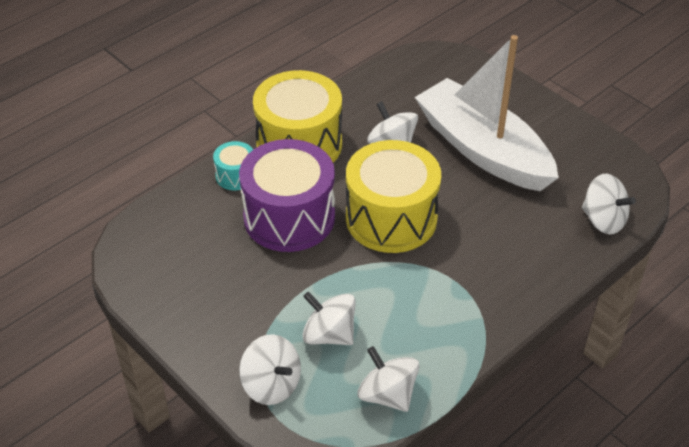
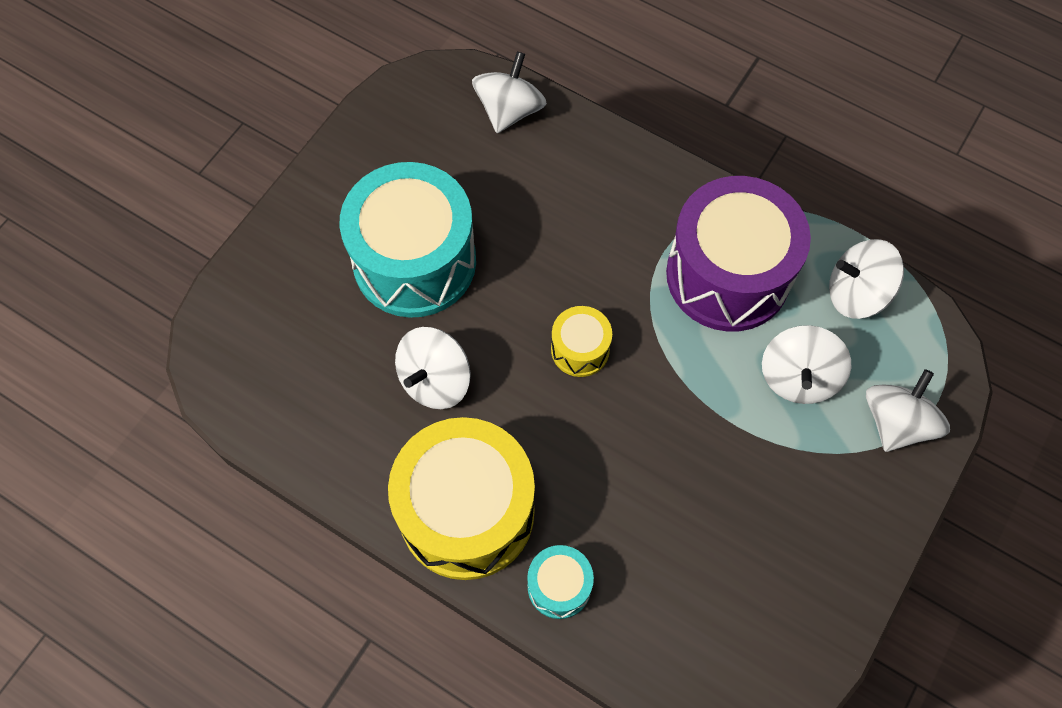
camera: 105 degrees left, 20 degrees up
purple drum [239,139,335,252] -> purple drum moved to [666,176,811,332]
yellow drum [346,140,441,253] -> yellow drum [551,306,612,377], size x0.46
white spinning top [358,346,420,412] -> white spinning top turned 60 degrees clockwise [829,239,904,319]
white boat [415,35,559,191] -> turquoise drum [340,162,476,318]

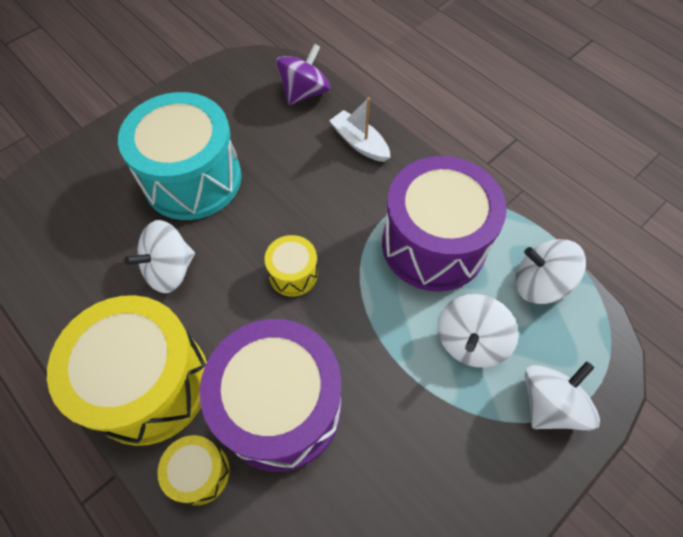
camera: 15 degrees right, 5 degrees down
white spinning top [472,52,547,133] -> purple spinning top [276,44,330,105]
turquoise drum [527,545,594,619] -> yellow drum [158,435,230,505]
none -> purple drum [200,319,341,472]
none -> white boat [329,97,390,162]

